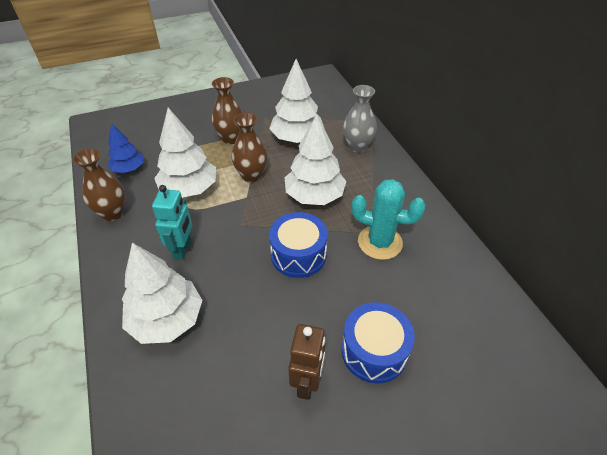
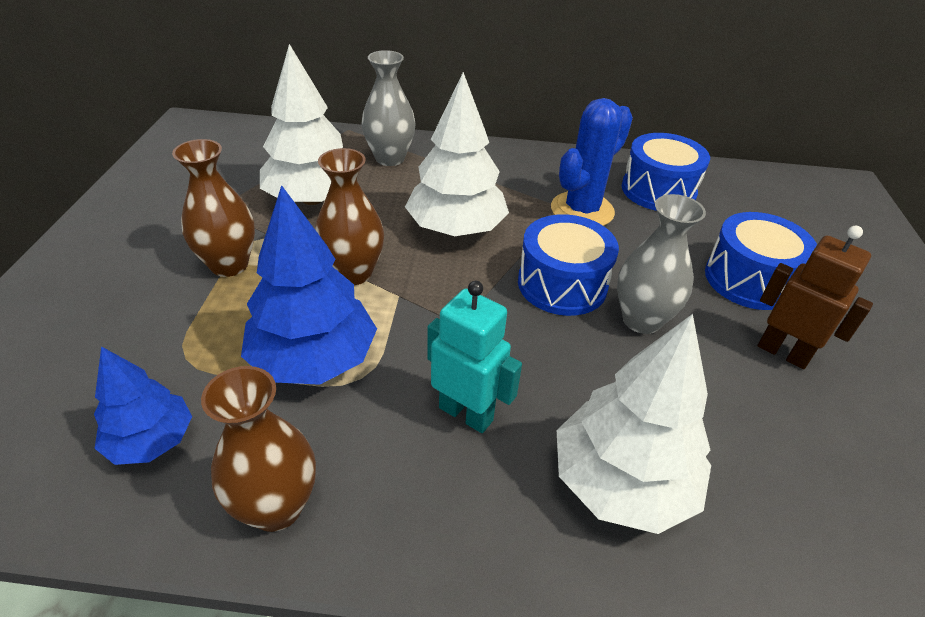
camera: 65 degrees left, 5 degrees down
white tree [154,108,216,197] -> blue tree [241,185,377,385]
turquoise cactus [352,179,425,260] -> blue cactus [551,98,633,226]
none -> grey vase [617,194,706,334]
none -> blue drum [622,133,710,211]

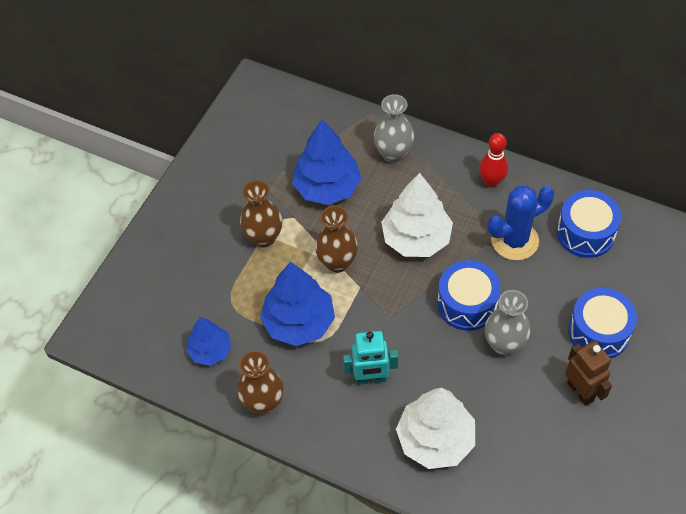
camera: 25 degrees right, 15 degrees up
white tree [260,44,343,205] -> blue tree [292,120,361,205]
turquoise robot [427,281,522,433] -> turquoise robot turned 120 degrees clockwise [343,331,398,385]
none -> red bowling pin [479,133,508,187]

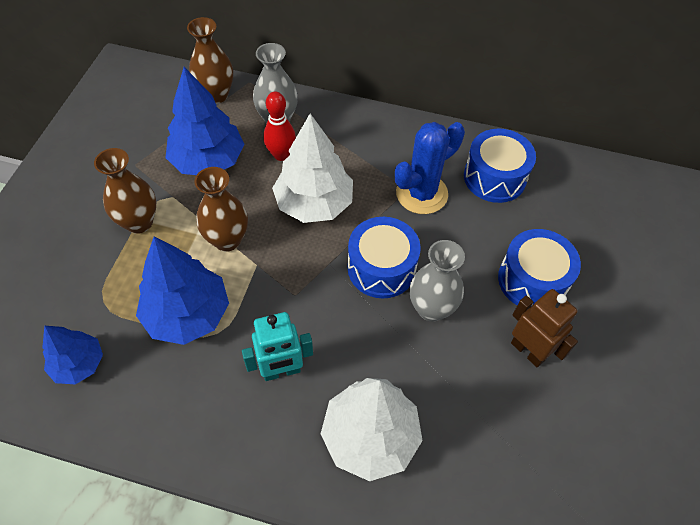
camera: 15 degrees left, 0 degrees up
brown vase [237,351,284,414] -> brown vase moved to [187,17,233,104]
red bowling pin [479,133,508,187] -> red bowling pin moved to [263,91,296,161]

